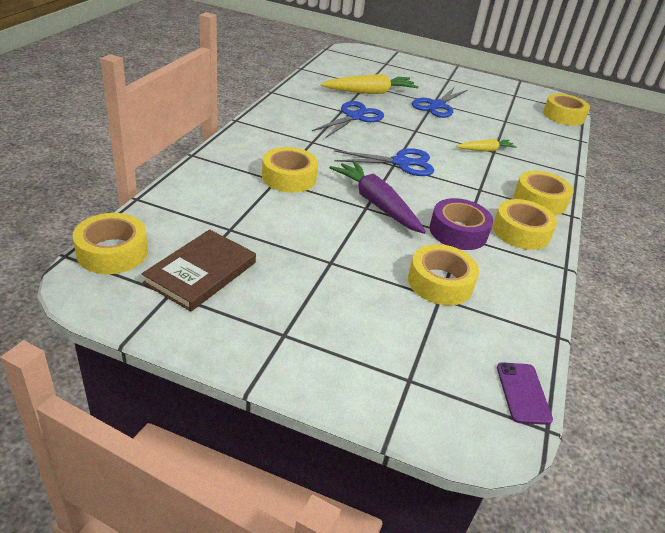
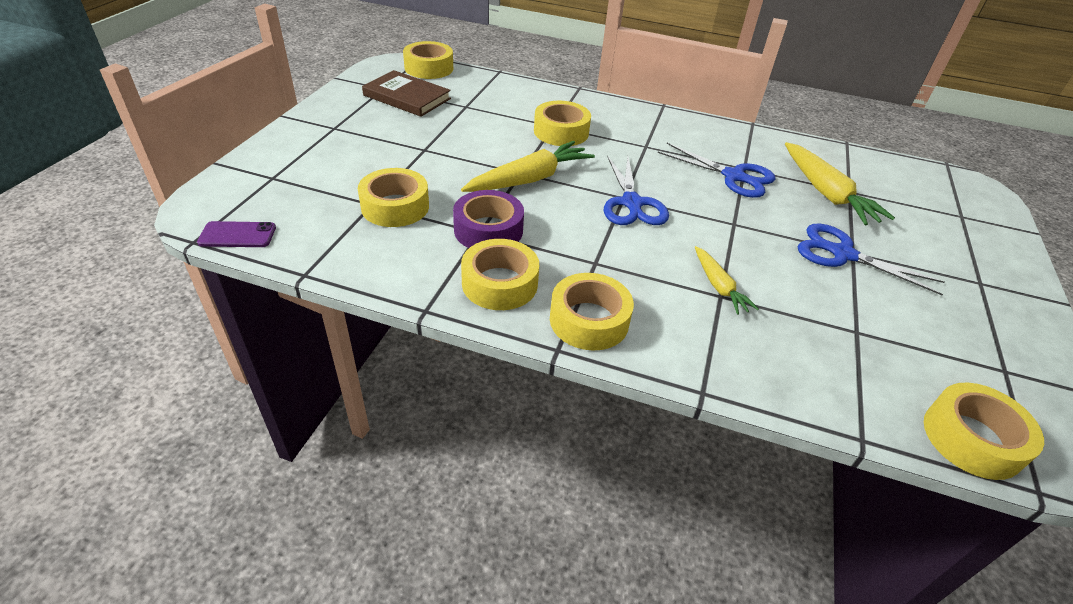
camera: 90 degrees right, 5 degrees up
purple carrot [329,160,426,234] -> yellow carrot [461,141,595,192]

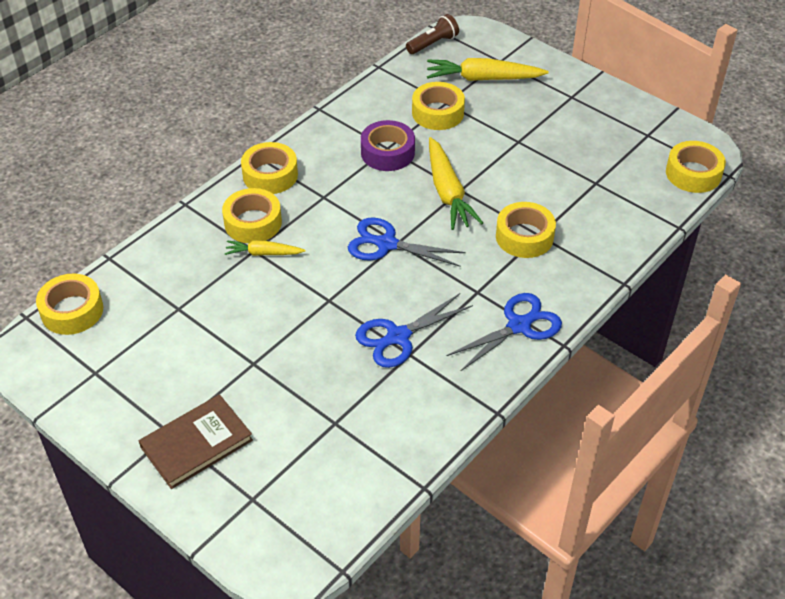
camera: 115 degrees right, 5 degrees up
purple phone [197,221,276,247] -> brown flashlight [406,14,459,54]
brown book [362,70,451,117] -> brown book moved to [139,394,253,489]
yellow tape [461,239,539,310] -> yellow tape moved to [222,188,282,243]
yellow carrot [785,142,895,225] -> yellow carrot moved to [427,58,549,81]
blue scissors [798,224,945,295] -> blue scissors moved to [447,293,562,372]

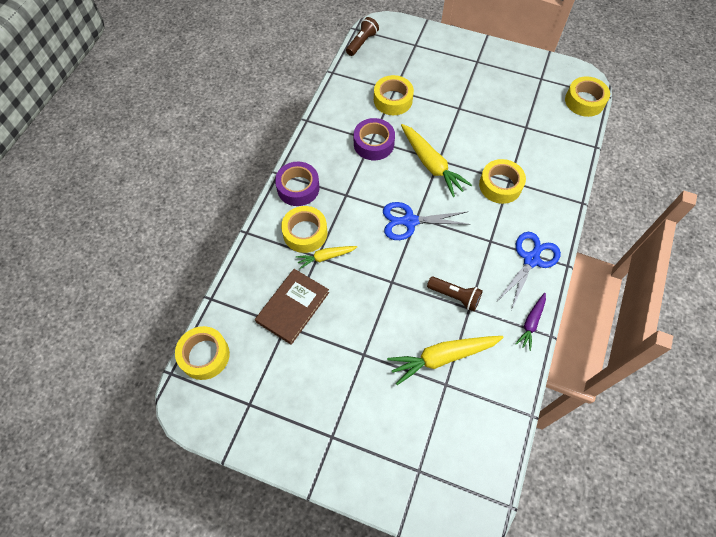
camera: 20 degrees left, 15 degrees up
brown book [139,394,253,489] -> brown book moved to [255,269,329,345]
yellow tape [241,142,298,194] -> purple tape [275,162,320,206]
blue scissors [355,293,473,368] -> brown flashlight [427,277,483,311]
yellow carrot [427,58,549,81] -> yellow carrot moved to [387,336,504,385]
none -> purple carrot [515,293,546,351]

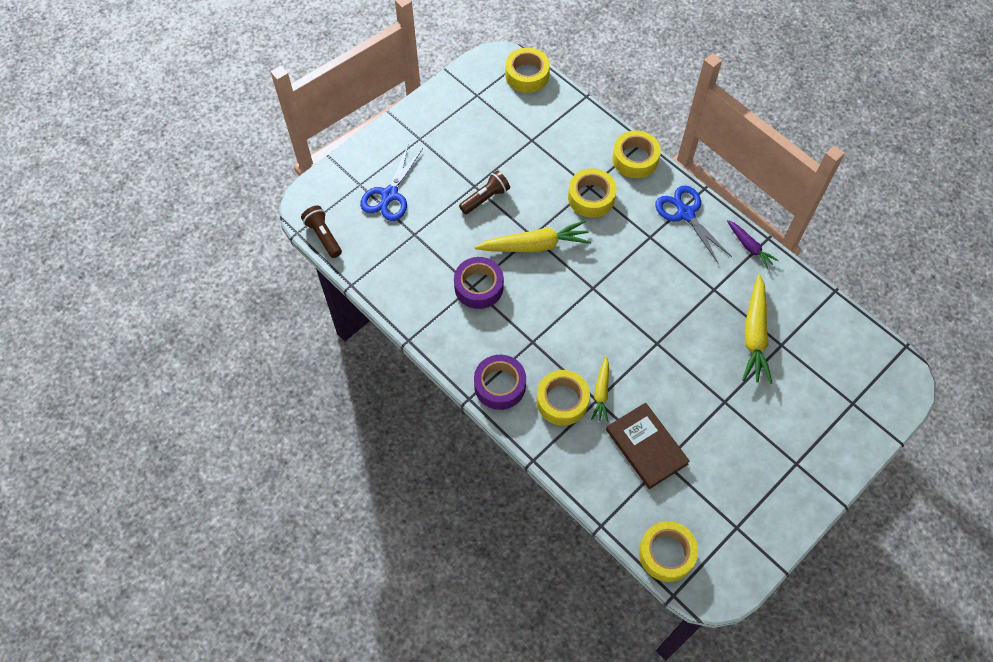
camera: 65 degrees left, 0 degrees up
yellow tape [374,75,414,115] -> yellow tape moved to [612,130,661,178]
blue scissors [383,202,470,240] -> blue scissors moved to [360,146,423,221]
brown flashlight [427,277,483,311] -> brown flashlight moved to [459,170,510,214]

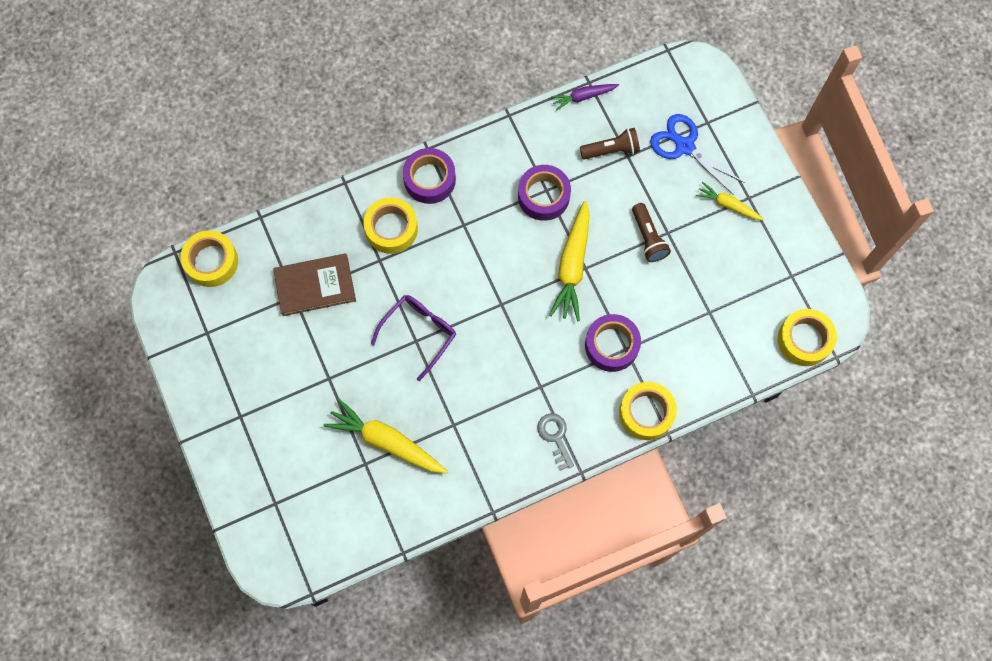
camera: 110 degrees right, 10 degrees up
brown flashlight [301,206,342,258] -> brown flashlight moved to [580,128,640,160]
yellow tape [568,168,617,218] -> purple tape [585,314,641,372]
yellow carrot [591,356,609,422] -> yellow carrot moved to [696,182,764,220]
blue scissors [655,185,732,264] -> grey key [537,413,574,471]
purple carrot [727,220,779,269] -> purple carrot moved to [551,84,619,111]
none -> purple glasses [371,295,456,381]

